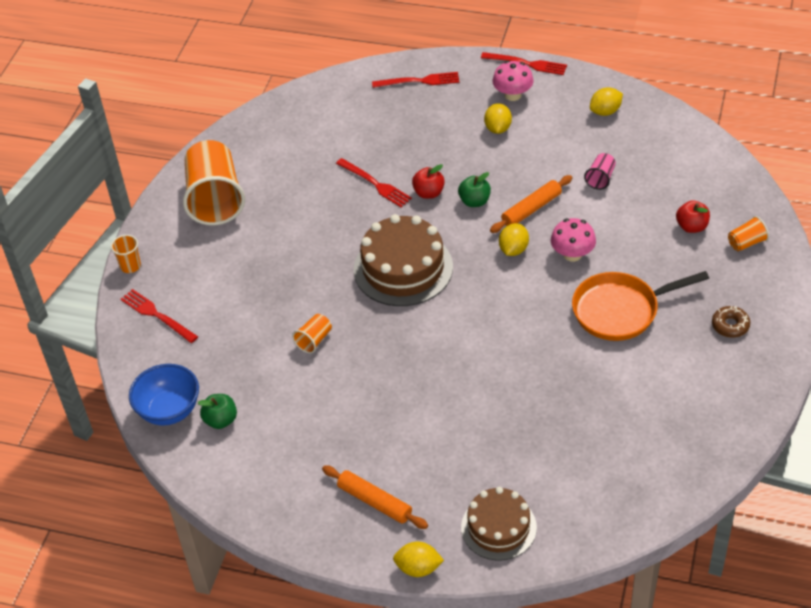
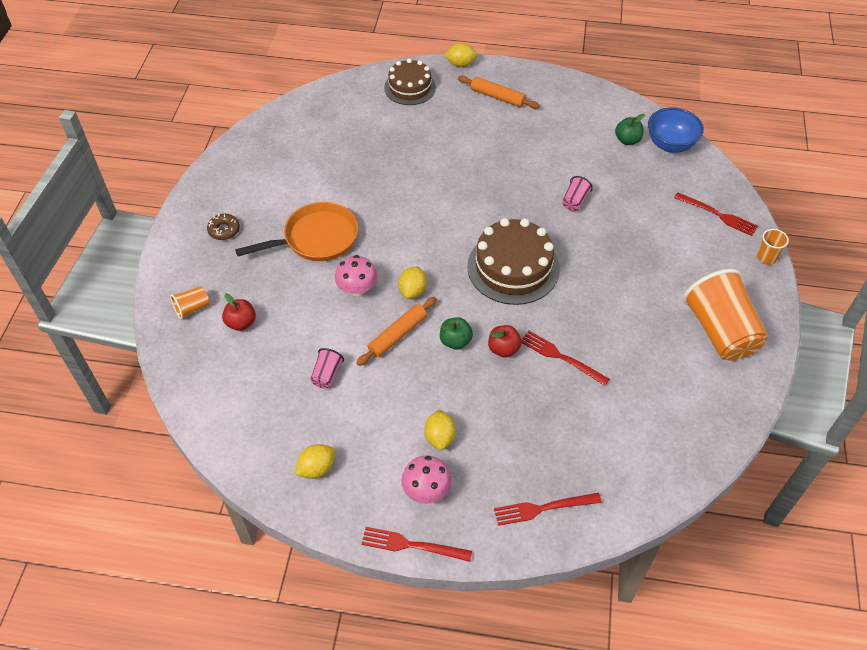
camera: 170 degrees right, 5 degrees up
orange cup [292,314,332,353] -> pink cup [562,176,593,211]

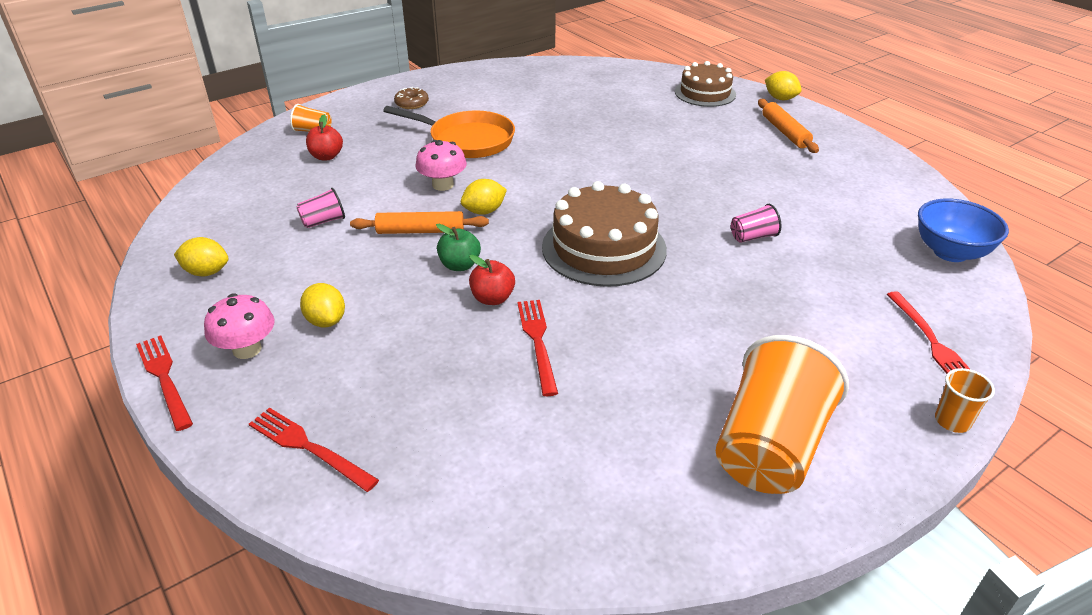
camera: 45 degrees right, 15 degrees down
yellow lemon [424,410,456,450] -> yellow lemon turned 75 degrees counterclockwise [300,283,345,327]
green apple [615,114,645,145] -> none

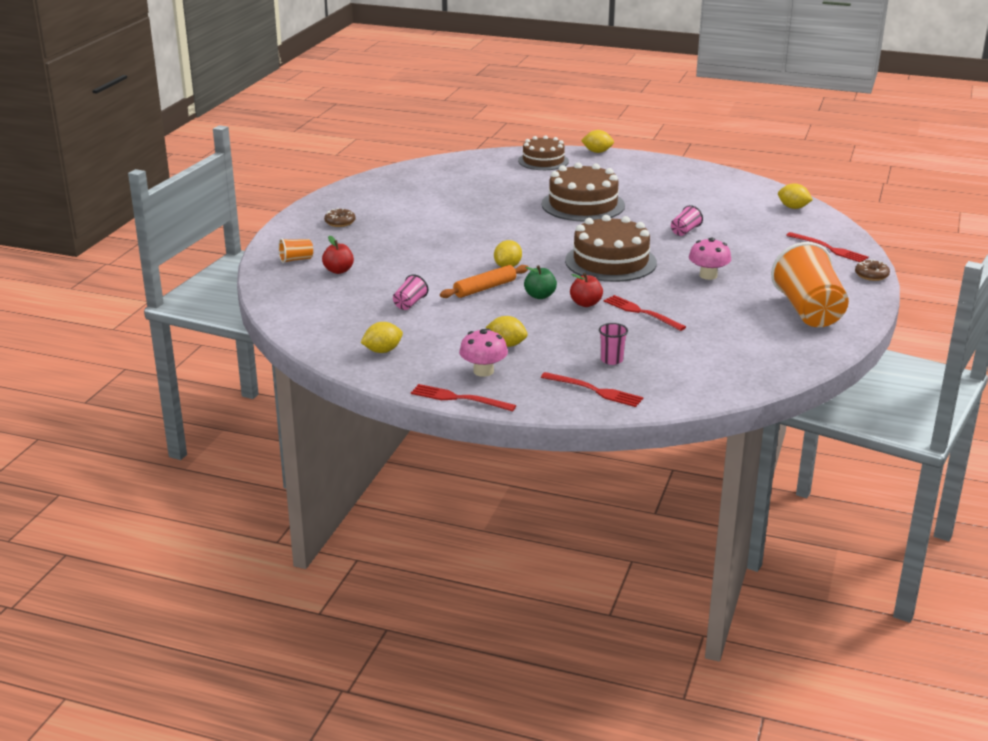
camera: 35 degrees left, 10 degrees down
red fork [249,408,379,492] -> red fork turned 150 degrees counterclockwise [541,372,643,407]
orange pan [383,106,515,158] -> none
pink mushroom [416,140,467,191] -> pink mushroom moved to [689,237,731,280]
orange rolling pin [758,99,819,153] -> none
blue bowl [918,199,1009,262] -> yellow lemon [778,183,813,209]
orange cup [935,368,995,433] -> brown donut [855,259,890,281]
none -> brown cake [541,162,625,222]
none -> pink cup [599,323,628,365]

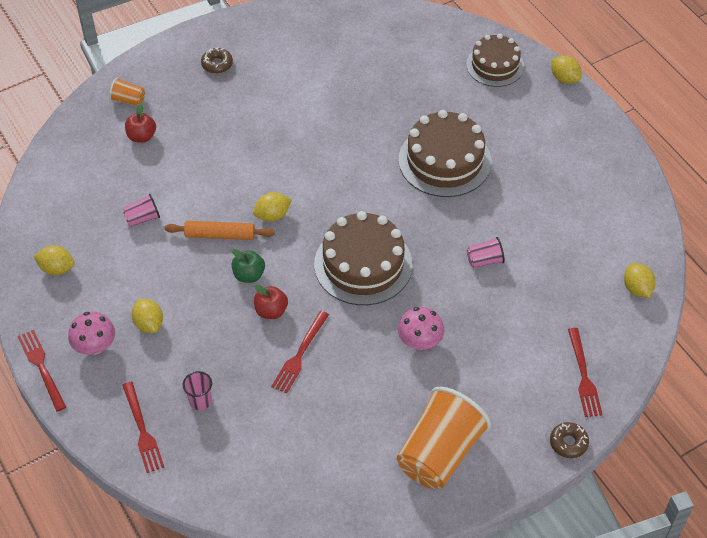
camera: 40 degrees right, 25 degrees up
red fork [604,295,686,331] -> red fork turned 150 degrees counterclockwise [271,311,329,394]

